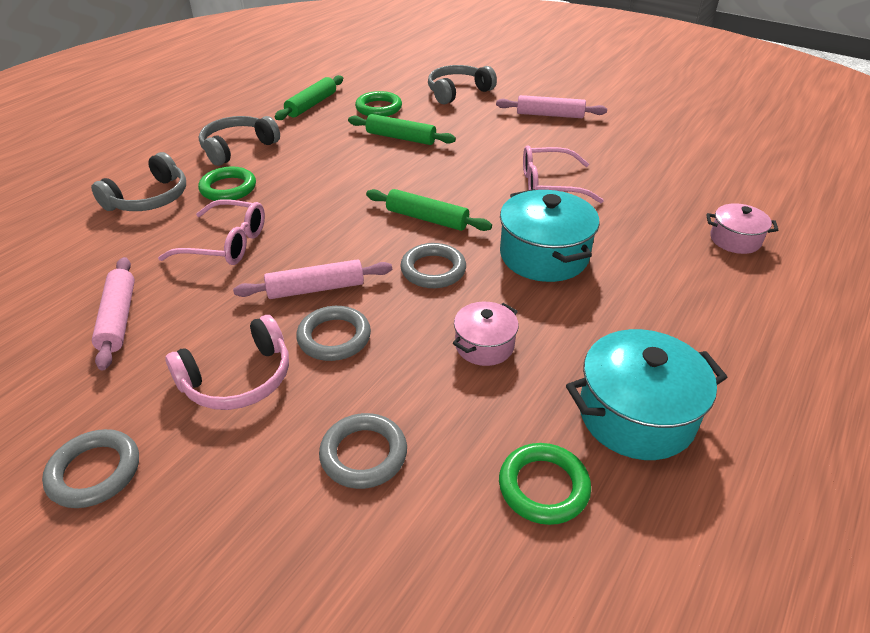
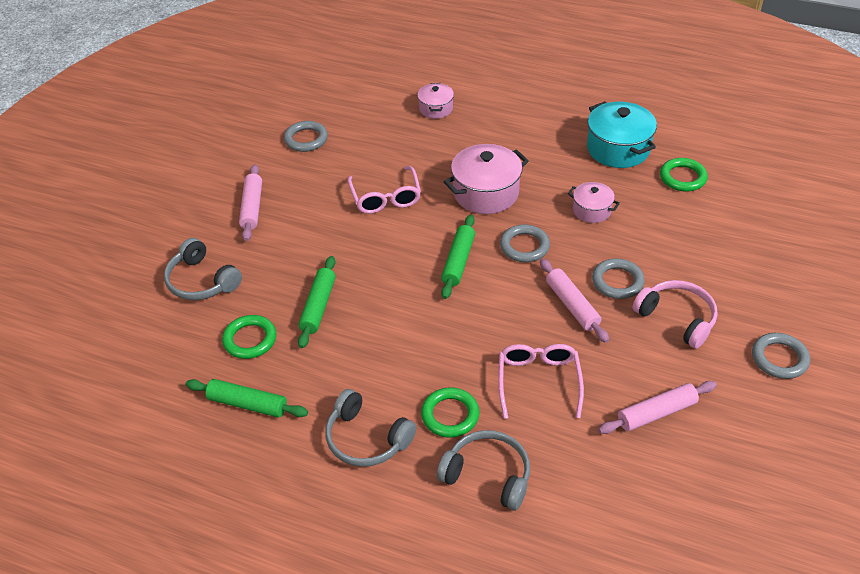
camera: 100 degrees left, 5 degrees up
grey ring [319,413,407,489] -> grey ring moved to [284,121,328,152]
turquoise pot [500,189,600,282] -> pink pot [444,144,529,214]

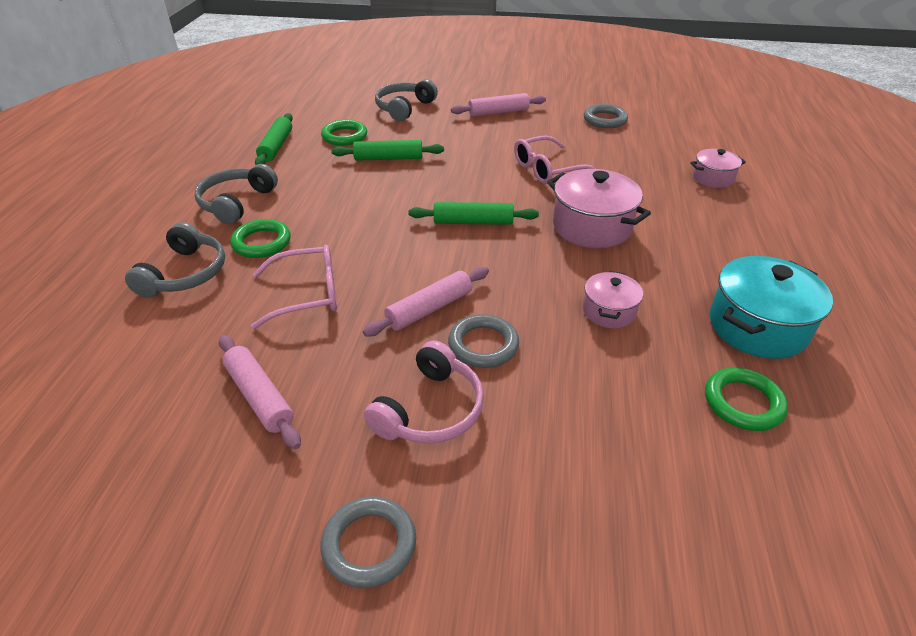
camera: 75 degrees right, 5 degrees down
grey ring [500,224,550,262] -> none

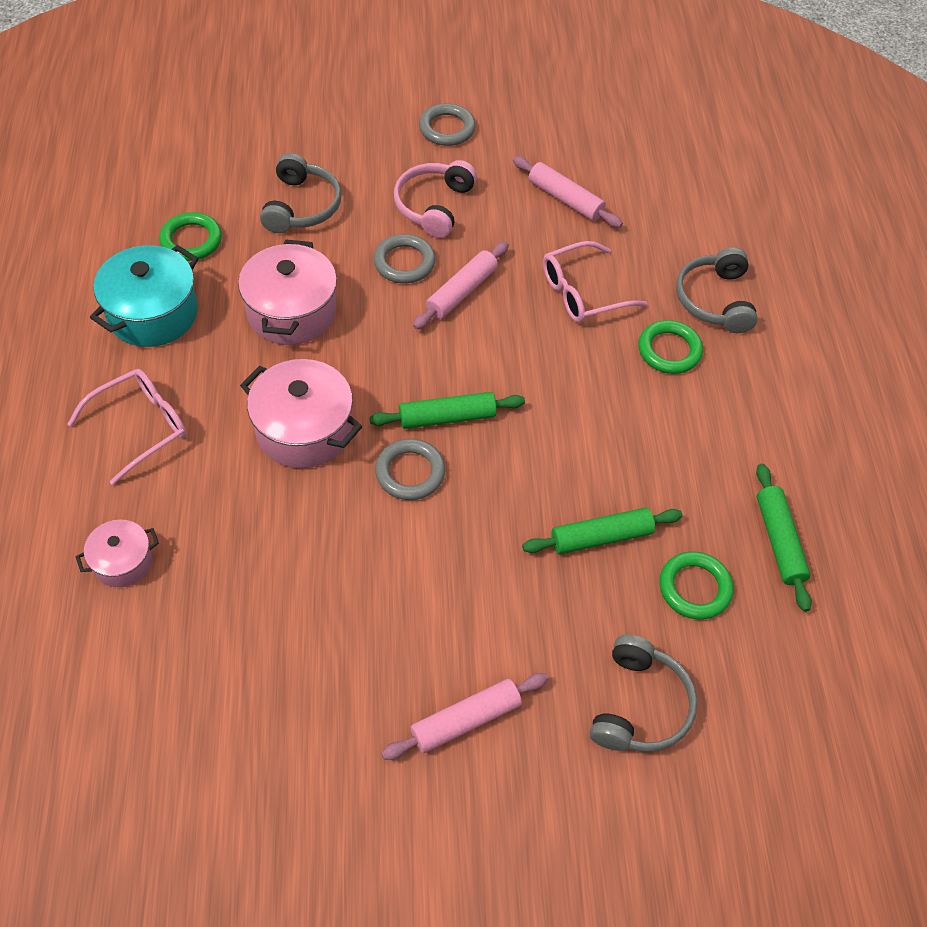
camera: 165 degrees right, 15 degrees up
grey headphones [195,164,278,225] -> grey headphones moved to [260,153,342,233]
pink glasses [514,135,596,184] -> pink glasses moved to [67,369,187,485]
pink pot [583,271,643,328] -> pink pot [238,239,337,345], size x1.75
grey ring [584,104,628,128] -> grey ring moved to [375,439,445,500]

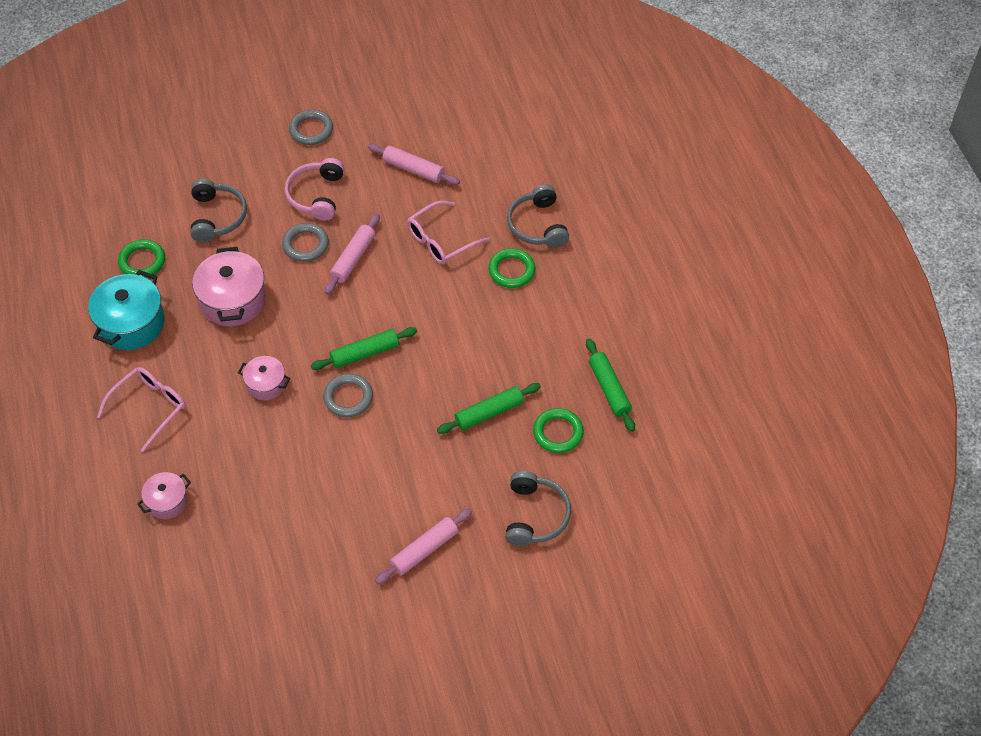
camera: 10 degrees left, 0 degrees up
pink pot [240,359,362,468] -> pink pot [238,356,291,400], size x0.57

